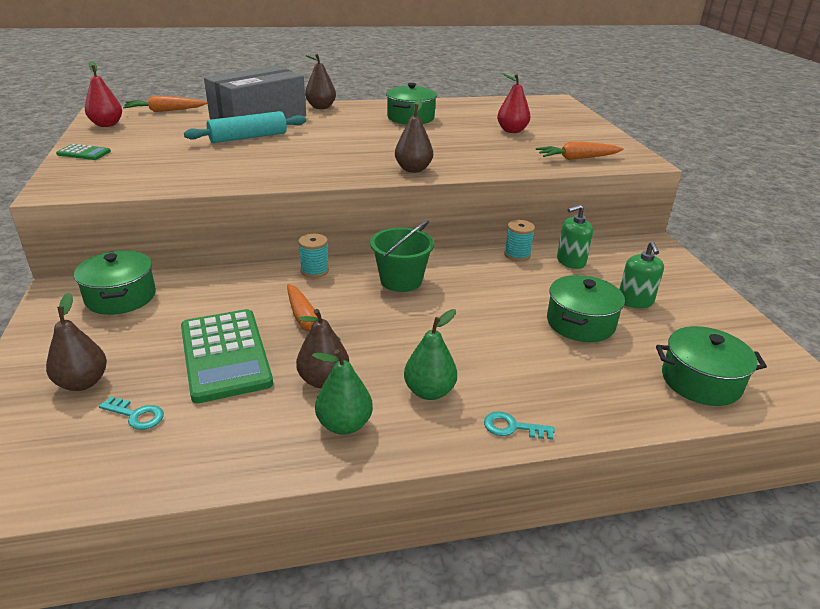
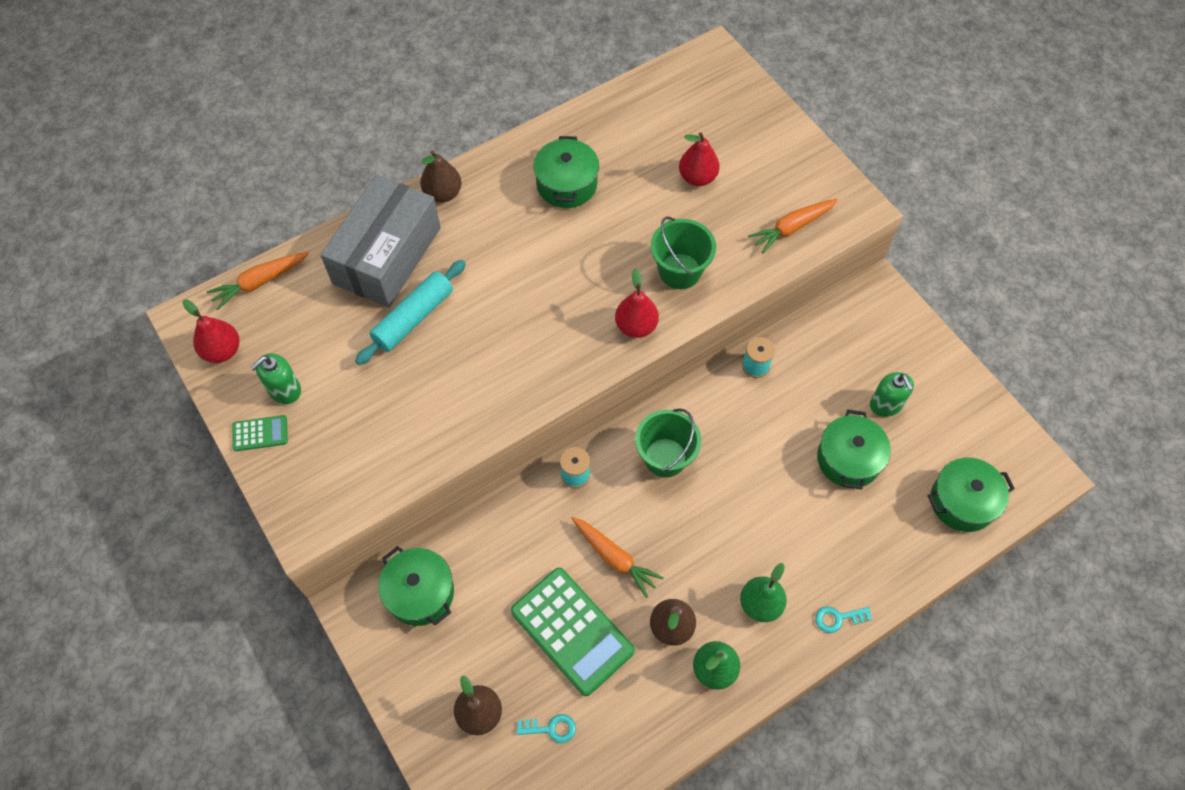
camera: 20 degrees left, 30 degrees up
brown pear [395,99,433,173] -> red pear [615,268,659,338]
green soap dispenser [557,204,593,269] -> green soap dispenser moved to [250,353,301,404]
none -> green bucket [651,216,716,289]

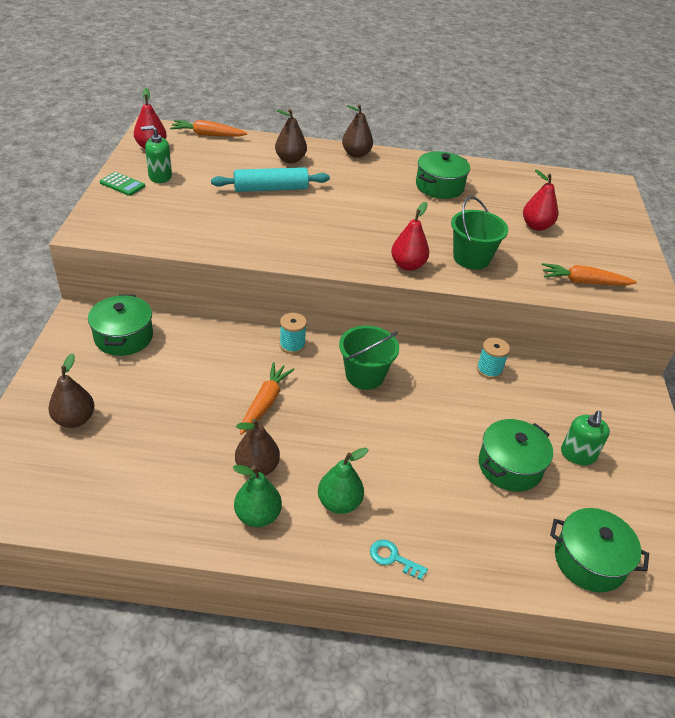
camera: 35 degrees right, 20 degrees down
grey box [321,175,441,308] -> brown pear [275,109,307,163]
green calculator [511,568,635,696] -> none
turquoise key [516,714,576,743] -> none
orange carrot [571,517,664,598] -> orange carrot turned 150 degrees counterclockwise [240,362,295,435]

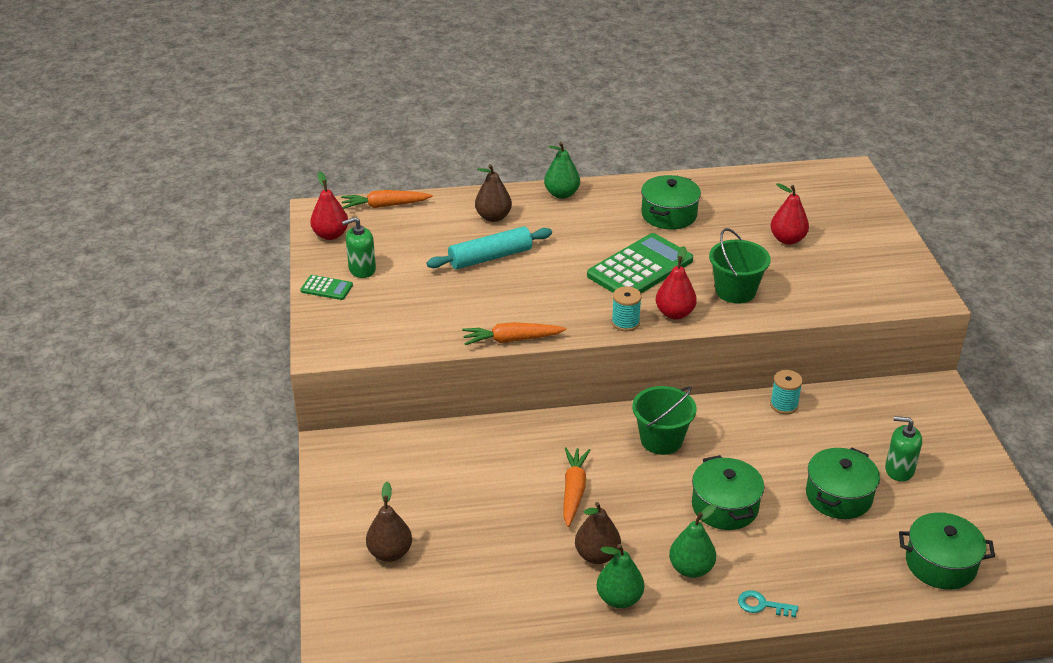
camera: 10 degrees left, 5 degrees down
green pot [88,294,153,356] -> green pot moved to [692,455,764,530]
turquoise spool [280,313,307,354] -> turquoise spool moved to [612,286,642,331]
brown pear [342,104,373,158] -> green pear [544,142,580,199]
orange carrot [542,263,637,286] -> orange carrot moved to [462,322,567,345]
green soap dispenser [561,411,610,465] -> green soap dispenser turned 105 degrees clockwise [885,416,922,482]
none -> green calculator [587,233,693,293]

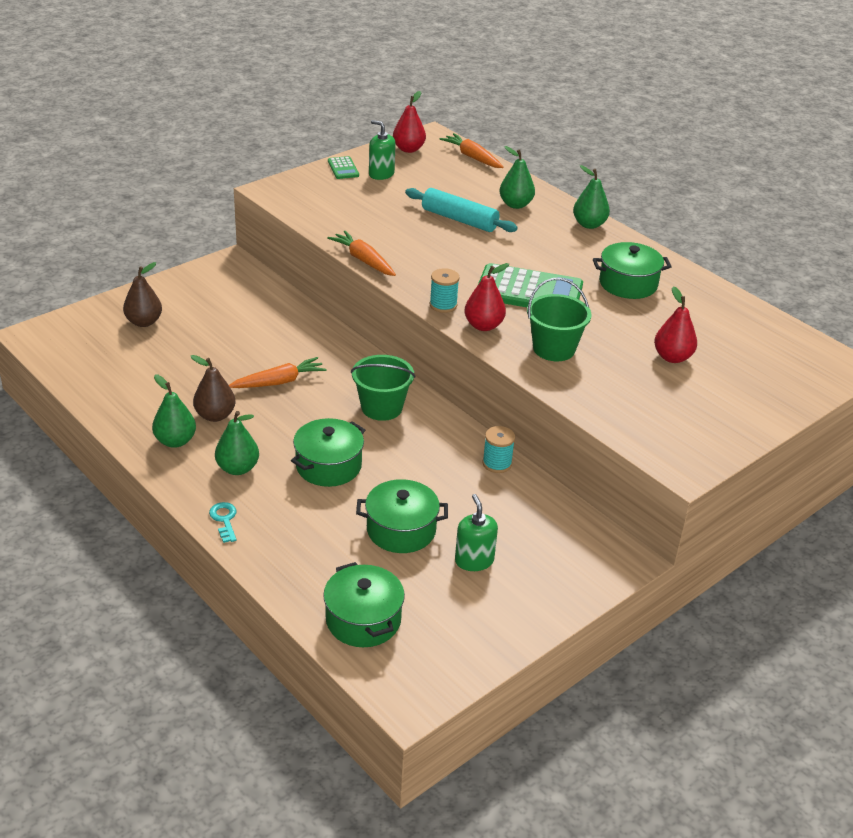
camera: 55 degrees right, 0 degrees up
brown pear [475,164,512,222] -> green pear [500,146,535,209]

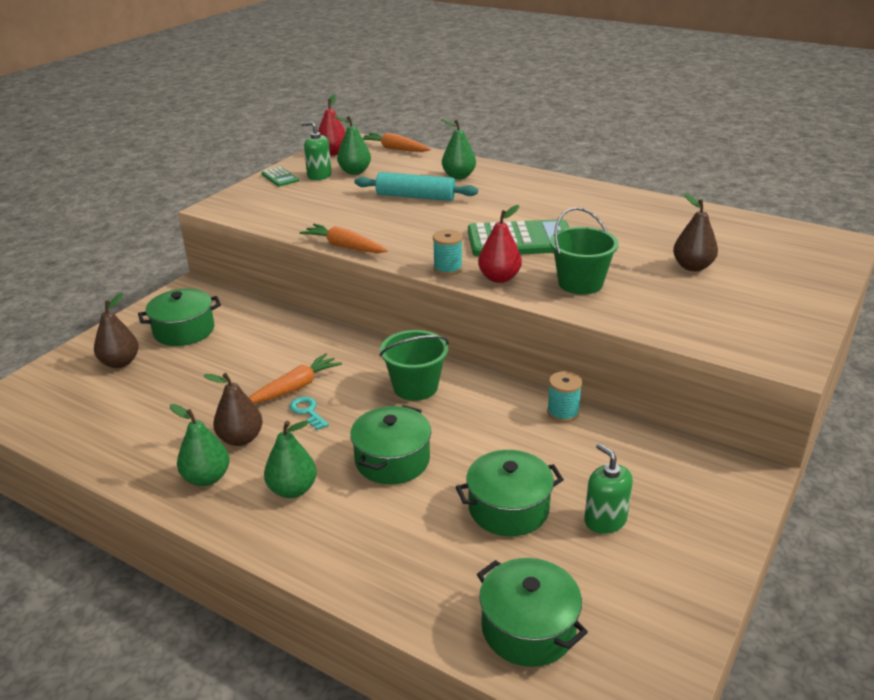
camera: 15 degrees left, 5 degrees down
turquoise key [209,502,237,543] -> turquoise key moved to [289,397,329,430]
green pear [573,165,610,229] -> green pear moved to [334,115,371,175]
green pot [593,242,671,299] -> green pot moved to [138,289,221,346]
red pear [654,286,697,363] -> brown pear [673,193,718,271]

